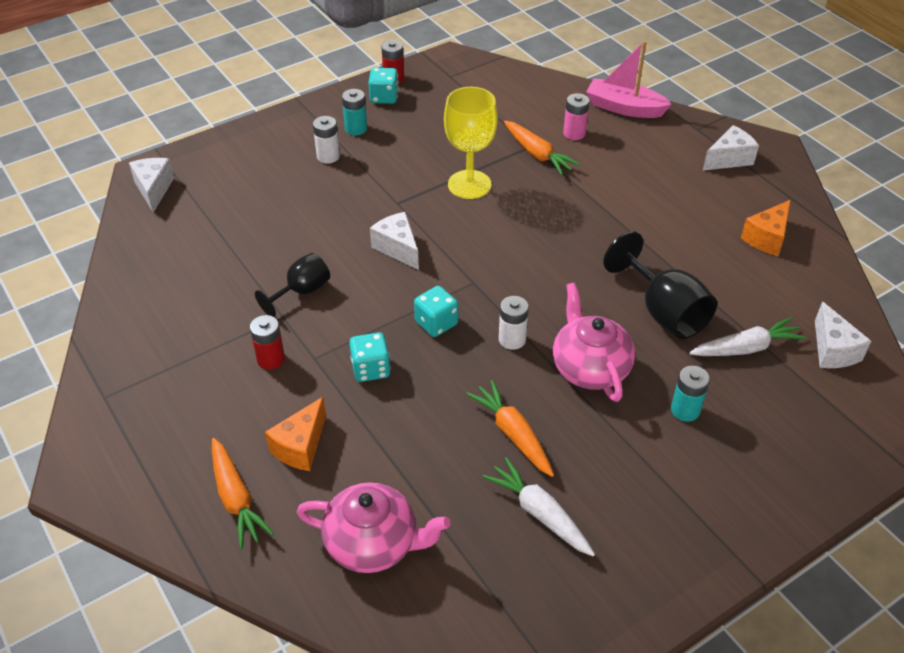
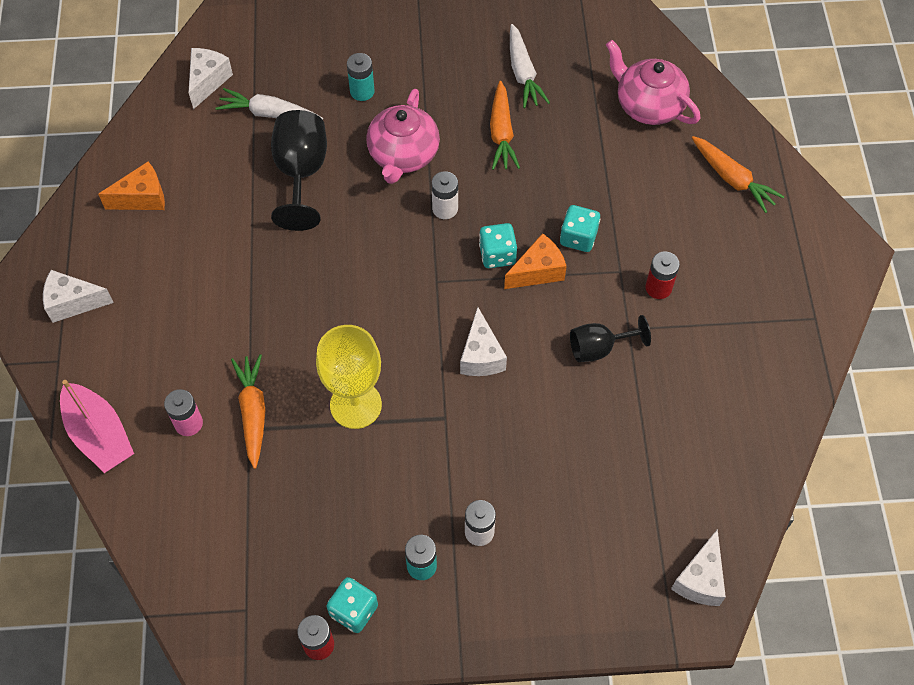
camera: 150 degrees left, 15 degrees up
orange carrot [212,438,274,549] -> orange carrot turned 135 degrees clockwise [692,136,784,213]
orange cheese [265,397,326,471] -> orange cheese moved to [504,233,567,289]

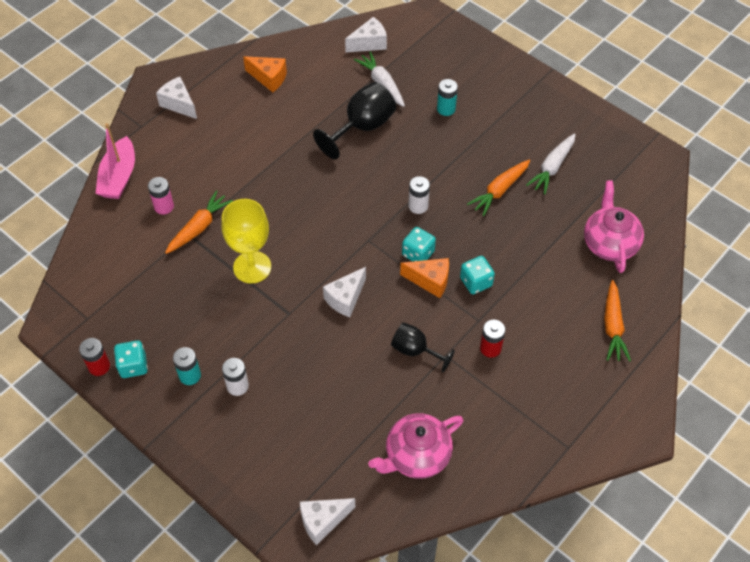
camera: 45 degrees right, 5 degrees down
pink teapot [366,89,440,184] -> pink teapot moved to [368,413,463,479]

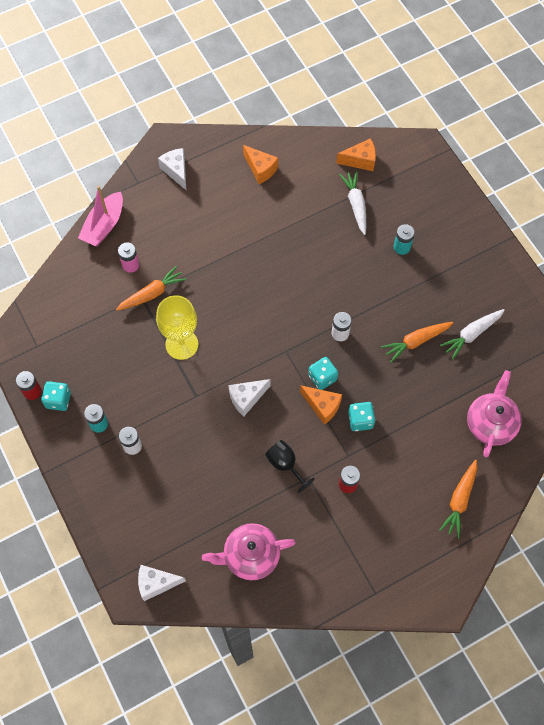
camera: 20 degrees right, 10 degrees up
black goblet [313,82,396,159] -> none
white cheese [345,17,387,52] -> orange cheese [336,138,376,171]

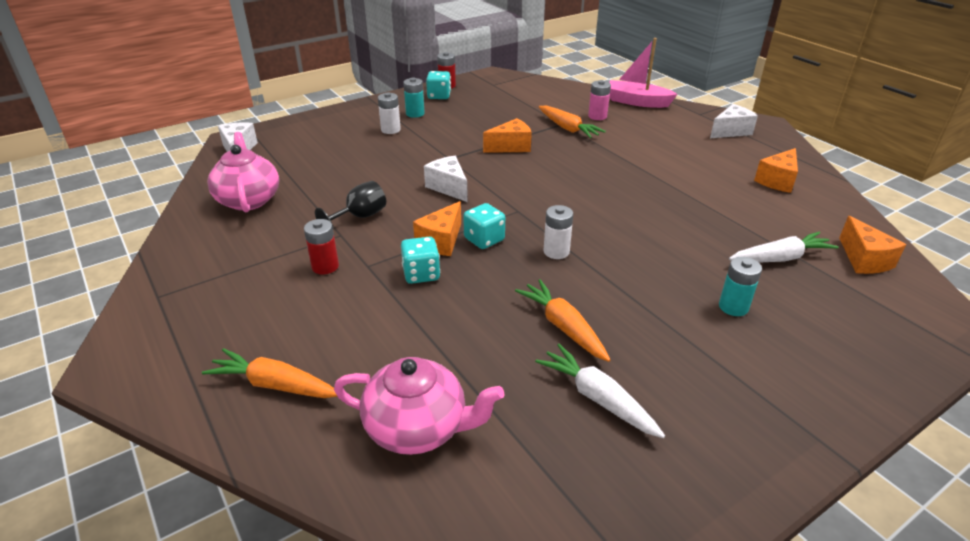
camera: 85 degrees right, 30 degrees down
yellow goblet [156,295,198,360] -> orange cheese [483,118,532,153]

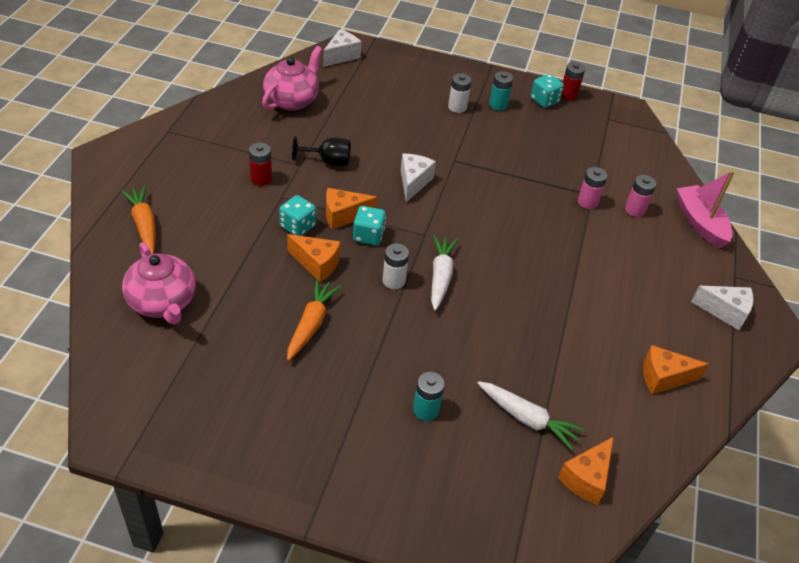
camera: 45 degrees right, 10 degrees up
orange cheese [483,118,532,153] -> orange cheese moved to [287,234,340,282]
white carrot [535,344,665,438] -> white carrot moved to [431,235,458,311]
orange carrot [539,106,606,138] -> pink battery [578,167,608,209]

